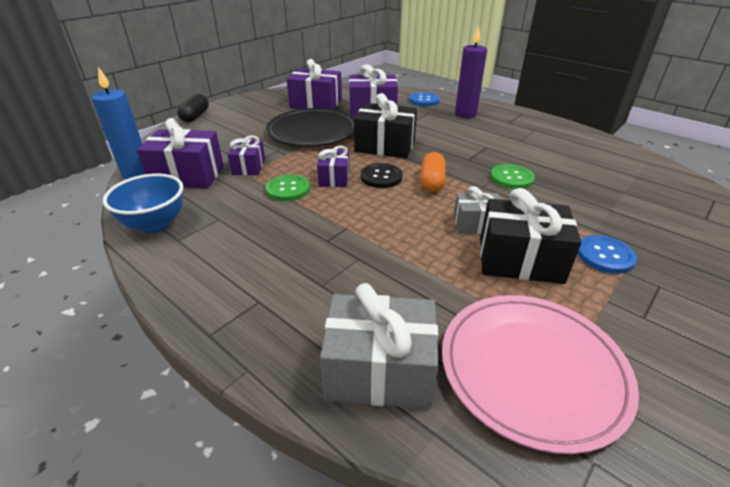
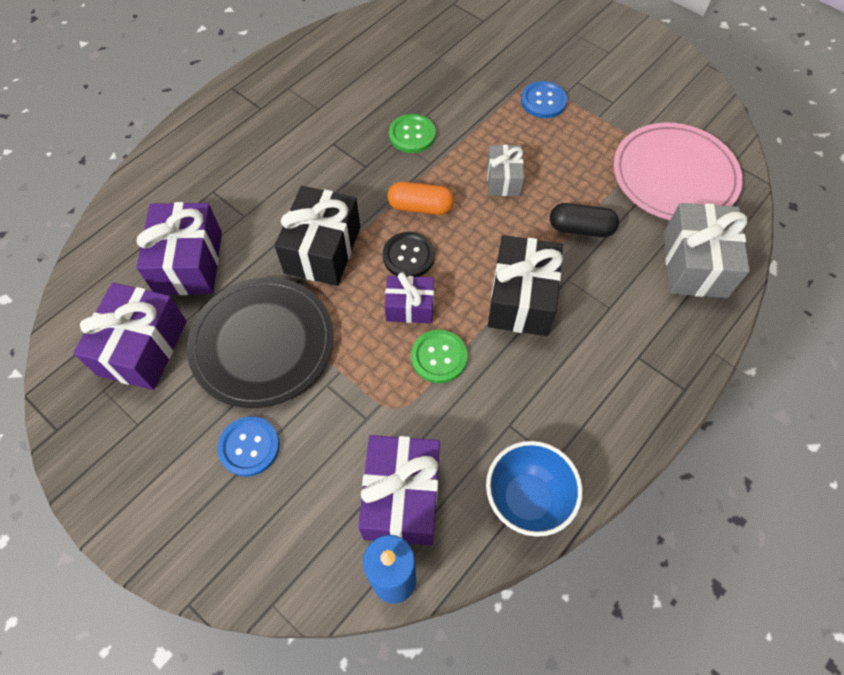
camera: 90 degrees left, 25 degrees up
black capsule [177,94,209,122] -> black capsule moved to [550,203,619,237]
purple gift [228,135,265,175] -> none
blue button [409,92,440,106] -> blue button moved to [218,417,280,477]
purple candle [455,26,487,118] -> none
black gift [480,188,581,284] -> black gift moved to [488,235,563,336]

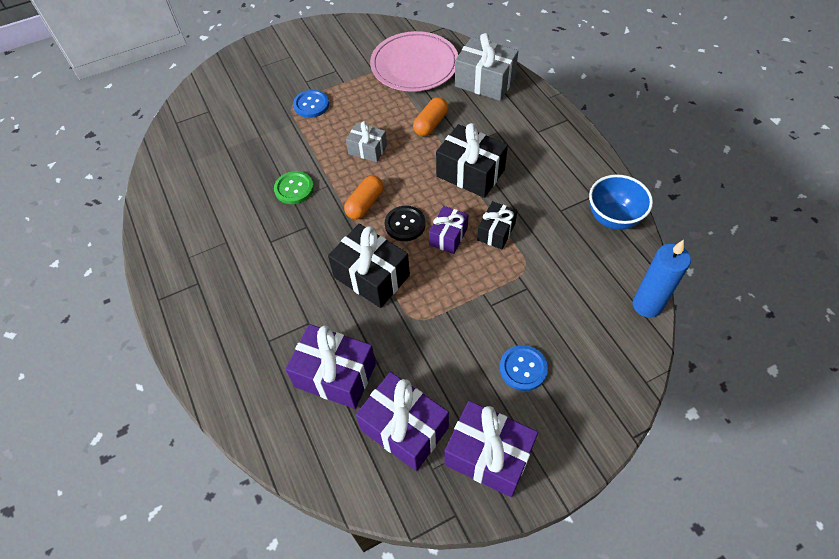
camera: 65 degrees left, 5 degrees down
black plate [187,277,334,408] -> none
purple gift [358,435,440,545] -> purple gift moved to [445,401,538,497]
green button [411,330,468,383] -> black gift [477,201,517,249]
black capsule [550,203,619,237] -> orange capsule [413,97,448,136]

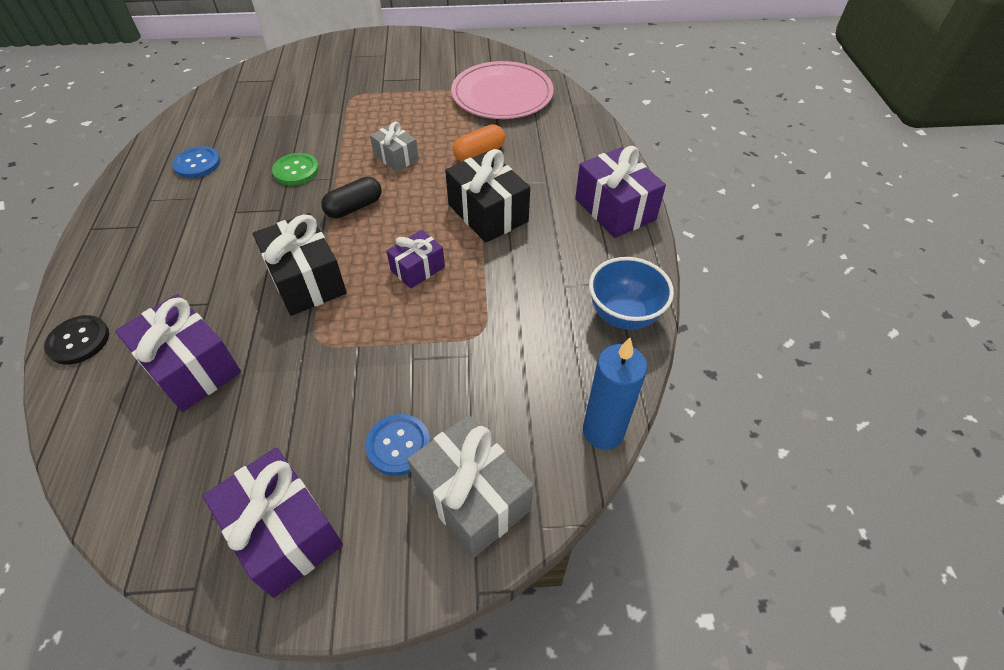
camera: 20 degrees right, 5 degrees down
blue button [293,90,329,118] -> blue button moved to [172,146,221,178]
orange capsule [344,176,384,219] -> black capsule [321,177,382,219]
purple gift [356,372,449,471] -> purple gift moved to [575,146,666,238]
black button [385,206,426,241] -> black button moved to [44,315,109,365]
grey gift [455,33,518,101] -> grey gift moved to [407,415,534,558]
black gift [477,201,517,249] -> none

